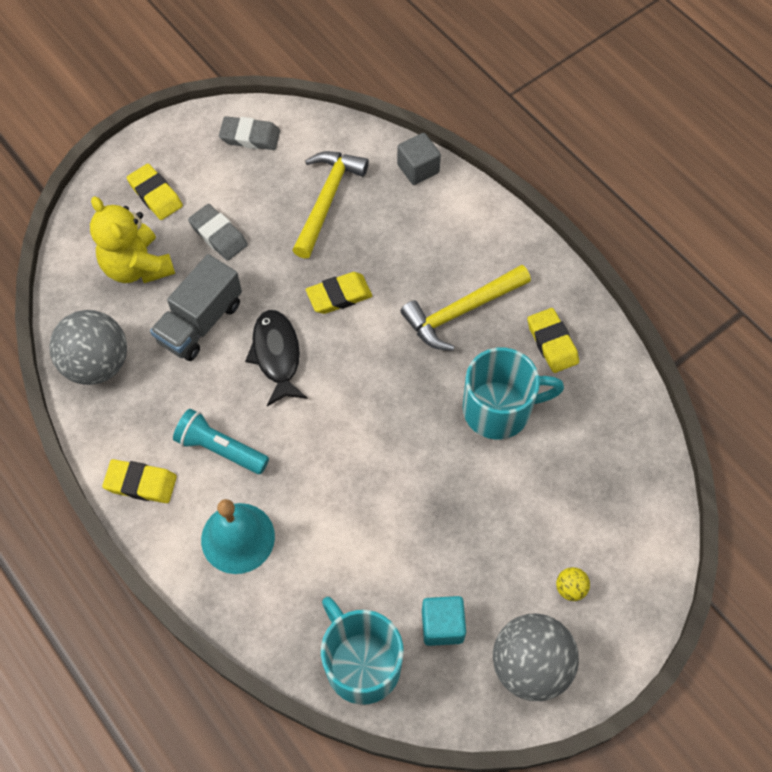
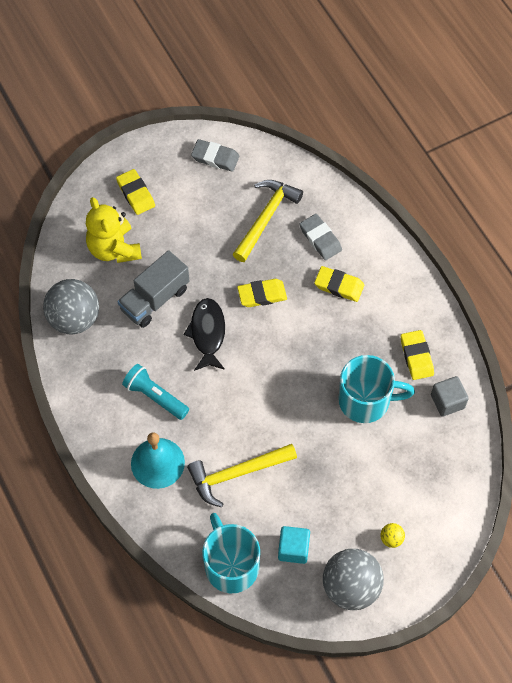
camera: 10 degrees right, 0 degrees up
yellow eraser [102,459,177,503] -> yellow eraser moved to [314,266,364,302]
grey eraser [188,204,248,261] -> grey eraser moved to [299,214,342,260]
grey cube [397,133,441,185] -> grey cube moved to [431,376,469,417]
yellow hammer [400,265,531,351] -> yellow hammer moved to [187,444,297,507]

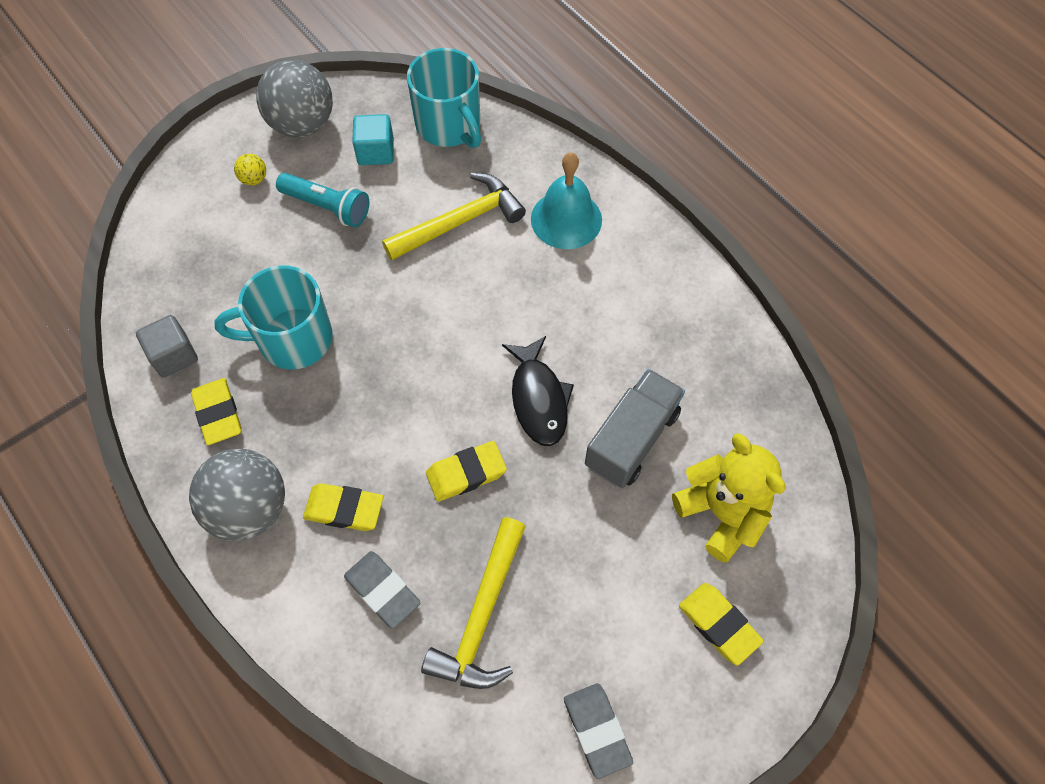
camera: 170 degrees right, 0 degrees up
grey ball [43,279,99,334] -> grey ball moved to [189,449,285,541]
turquoise flashlight [122,364,189,420] -> turquoise flashlight moved to [276,173,369,227]
grey eraser [191,139,239,172] -> grey eraser turned 60 degrees clockwise [564,683,633,779]

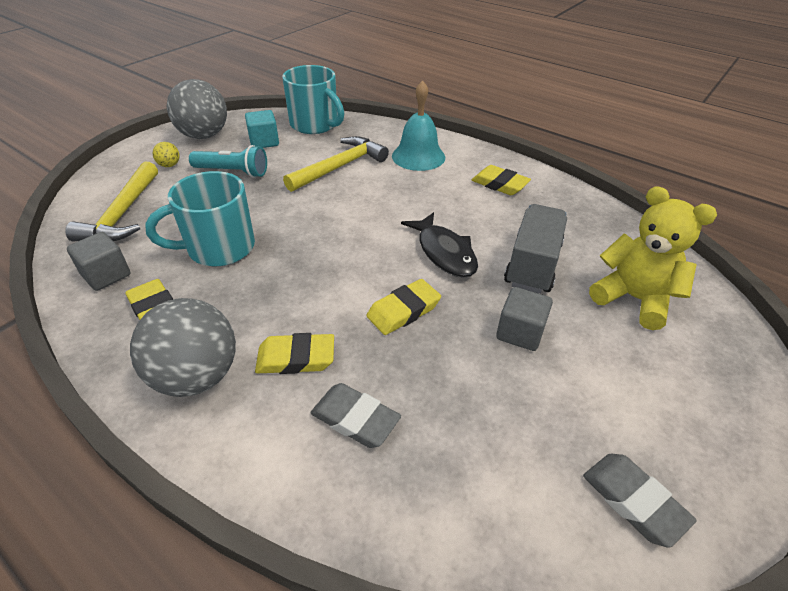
camera: 15 degrees left, 20 degrees down
yellow hammer [421,517,526,689] -> yellow hammer moved to [65,162,158,241]
yellow eraser [679,583,764,665] -> yellow eraser moved to [472,165,531,195]
none -> grey cube [496,287,553,351]

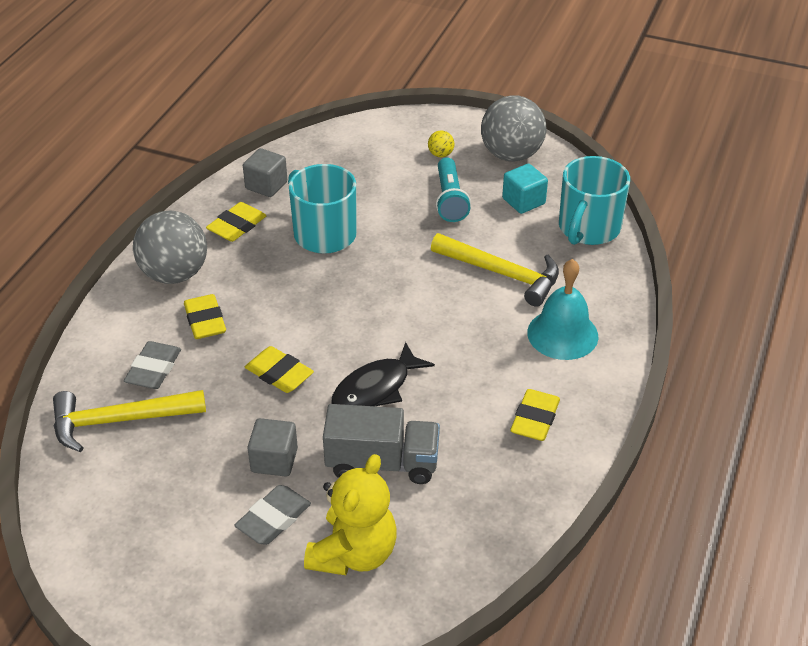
camera: 75 degrees right, 0 degrees up
yellow hammer [65,162,158,241] -> yellow hammer moved to [53,390,206,452]
grey eraser [583,454,697,548] -> grey eraser moved to [234,485,311,545]

